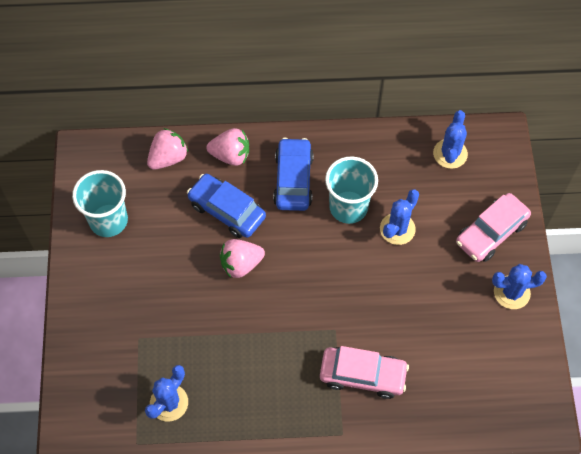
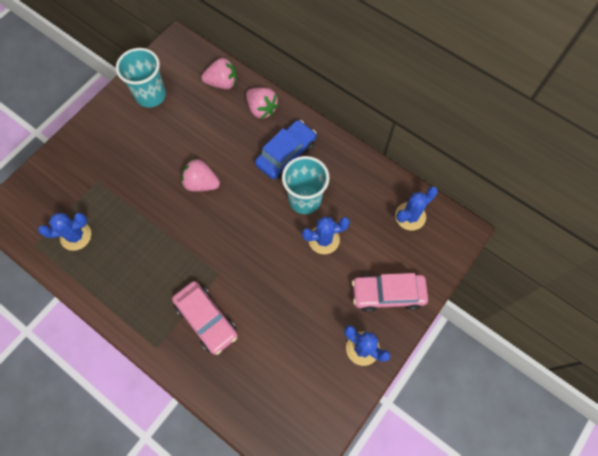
camera: 40 degrees right, 5 degrees up
blue car [187,174,266,238] -> none

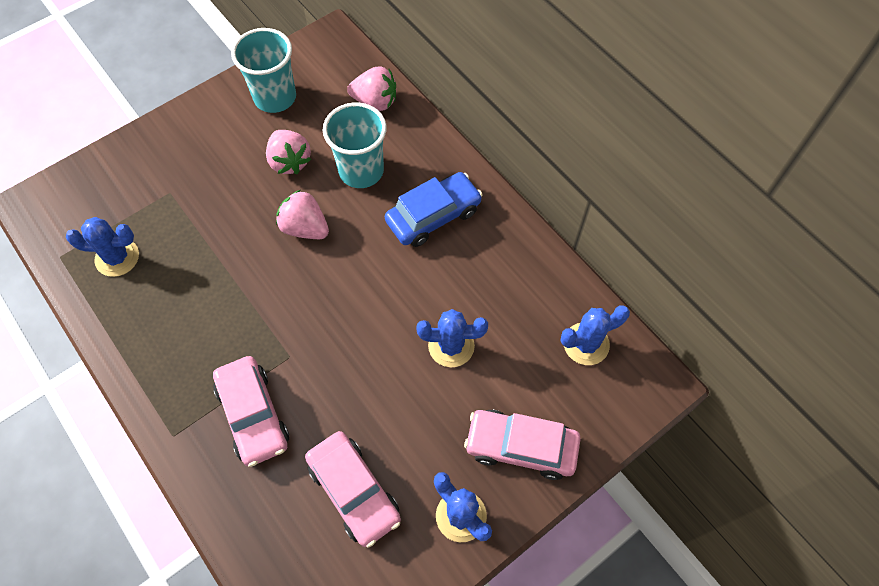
camera: 15 degrees right, 5 degrees down
pink strawberry [246,87,279,119] -> pink strawberry moved to [266,130,311,174]
turquoise cup [282,156,329,214] -> turquoise cup moved to [323,103,387,188]
none -> pink car [305,431,401,548]

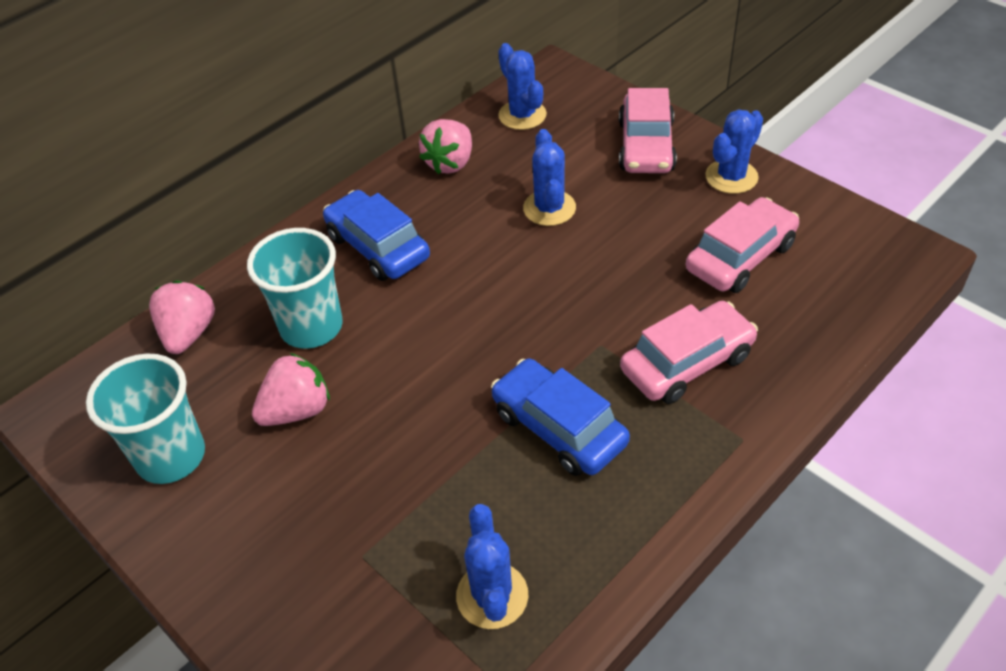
camera: 95 degrees left, 15 degrees down
pink strawberry [276,190,329,239] -> pink strawberry moved to [419,119,472,174]
none -> blue car [491,359,630,476]

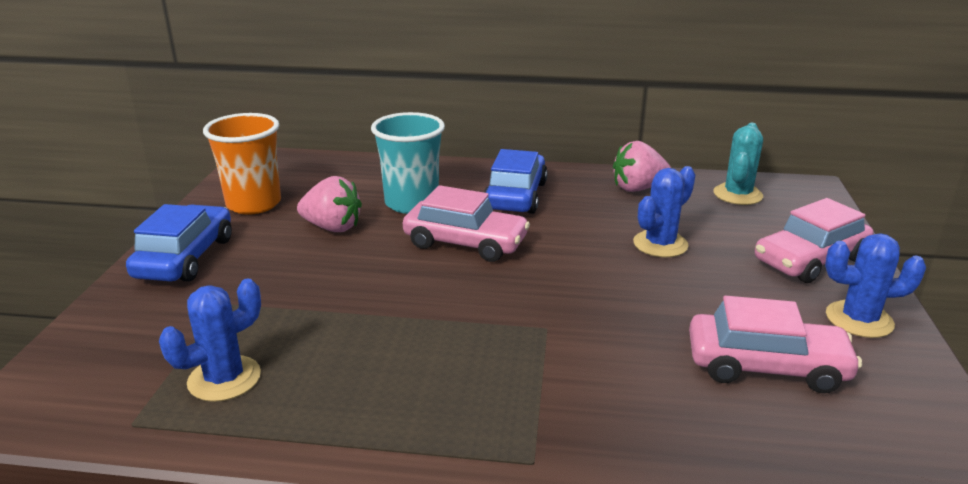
camera: 50 degrees right, 20 degrees down
turquoise cup [86,354,205,484] -> orange cup [203,113,281,215]
pink strawberry [149,281,215,354] -> none
blue car [491,359,630,476] -> blue car moved to [126,204,232,282]
blue cactus [498,43,547,130] -> turquoise cactus [713,123,763,205]
pink car [620,301,758,404] -> pink car moved to [403,185,530,262]

